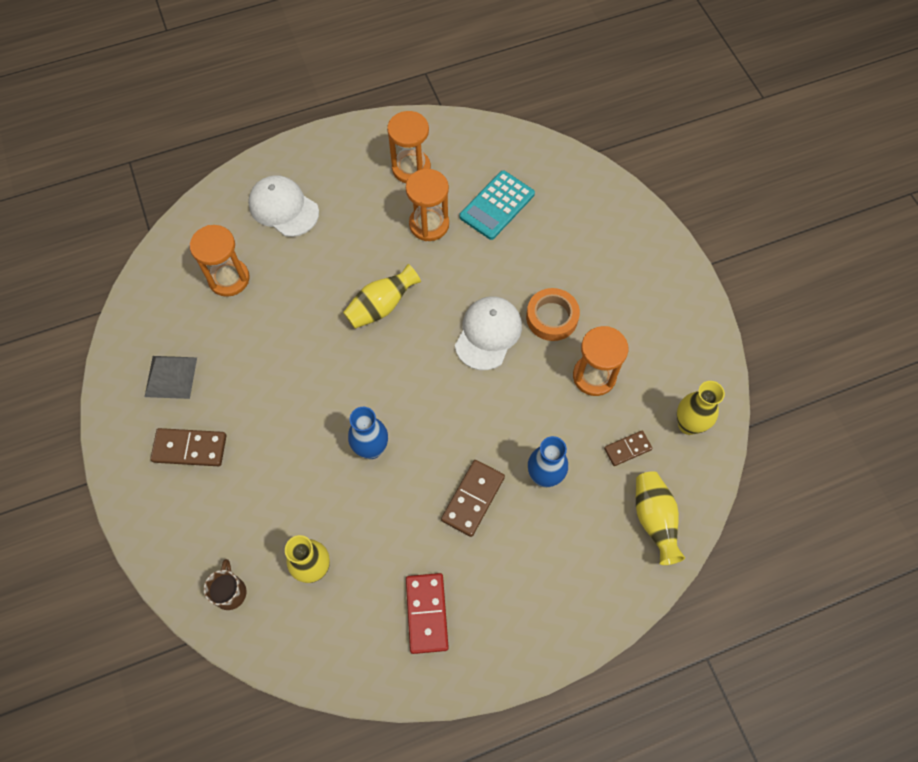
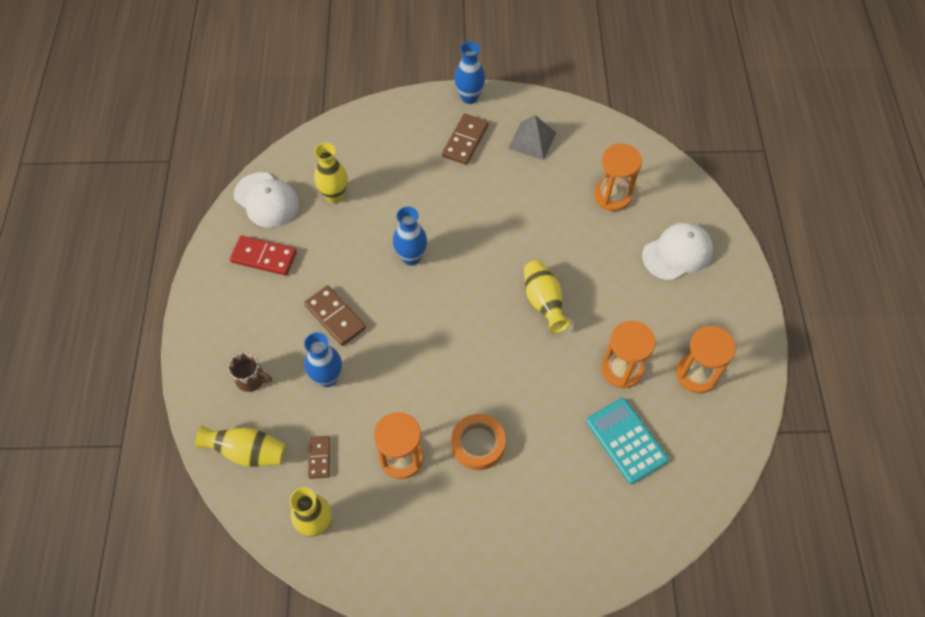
camera: 110 degrees right, 5 degrees down
brown mug [204,559,247,610] -> brown mug moved to [228,353,272,392]
white cap [455,296,522,370] -> white cap moved to [234,172,299,228]
none -> blue vase [454,41,485,104]

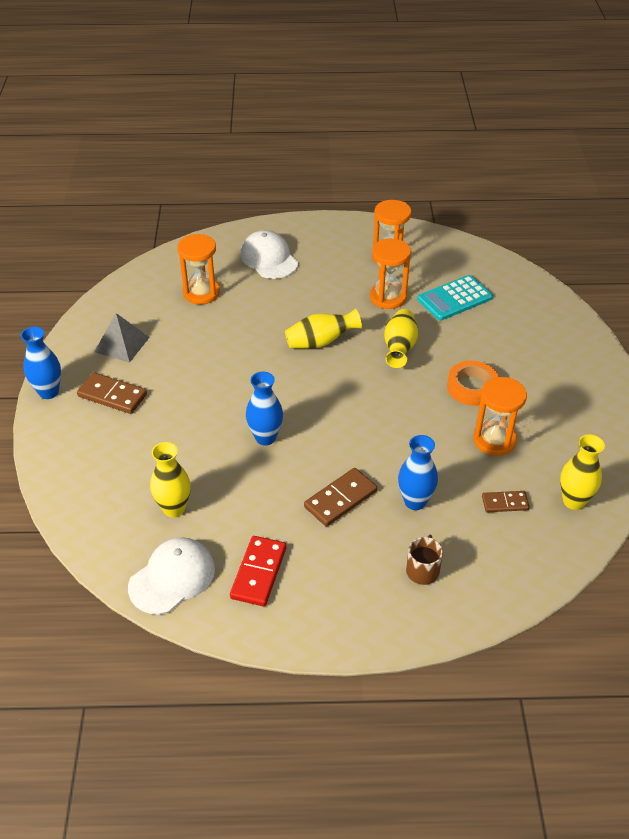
camera: 90 degrees left, 15 degrees down
yellow vase [195,425,286,467] -> yellow vase moved to [384,309,418,368]

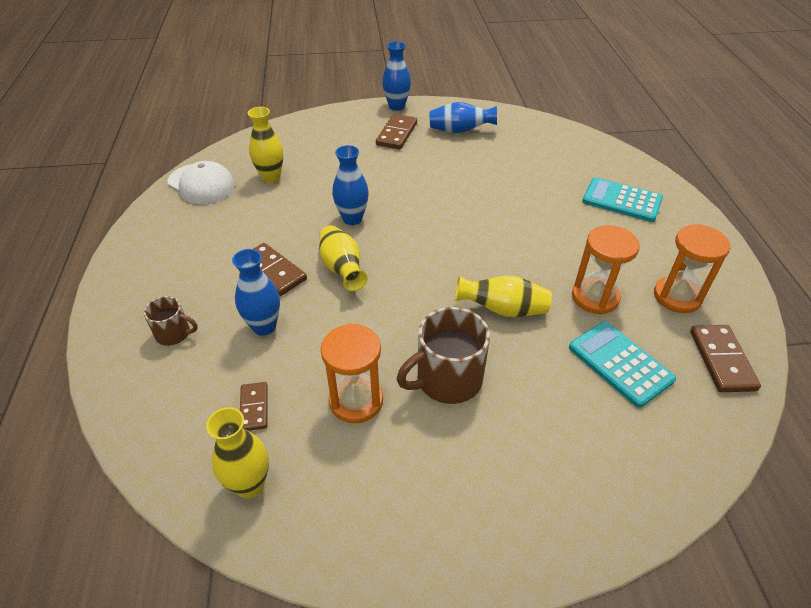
camera: 85 degrees right, 0 degrees up
grey pyramid [94,313,150,363] -> blue vase [430,102,497,133]
orange hourglass [177,234,220,304] -> none
red domino [230,536,286,606] -> none
white cap [240,230,298,279] -> turquoise calculator [582,177,663,222]
yellow vase [285,309,362,349] -> yellow vase moved to [319,225,368,291]
orange tape [447,361,499,406] -> brown mug [397,307,490,404]
none -> brown domino [690,325,761,392]

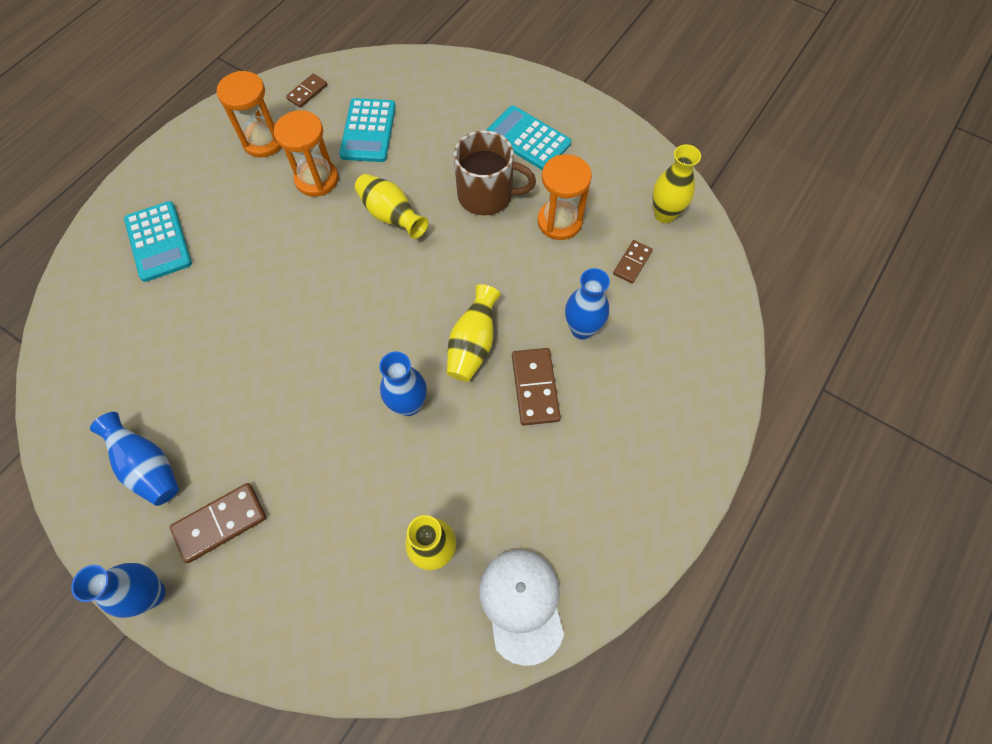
camera: 140 degrees left, 20 degrees up
brown mug [144,296,198,346] -> none
brown domino [690,325,761,392] -> brown domino [286,73,328,108], size x0.63
none -> turquoise calculator [486,105,571,170]

